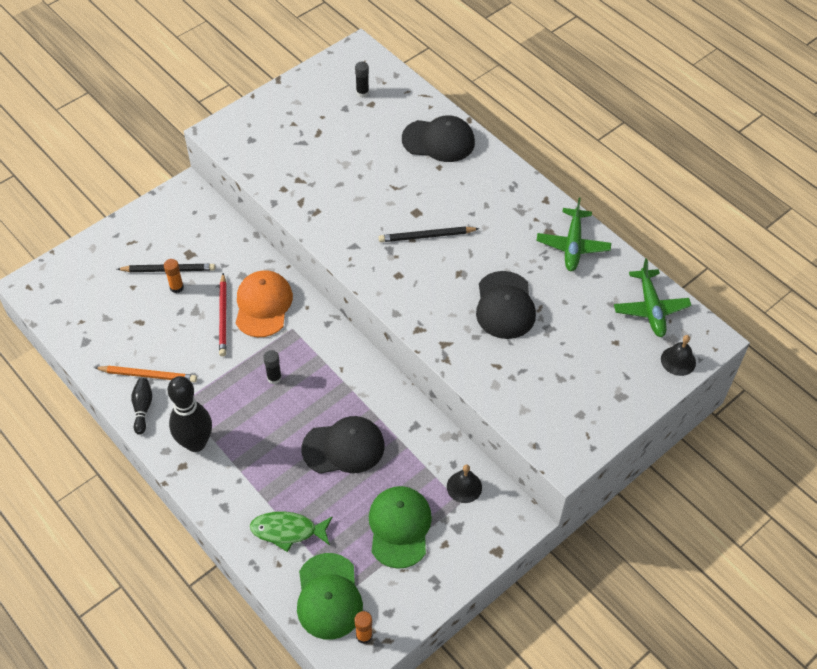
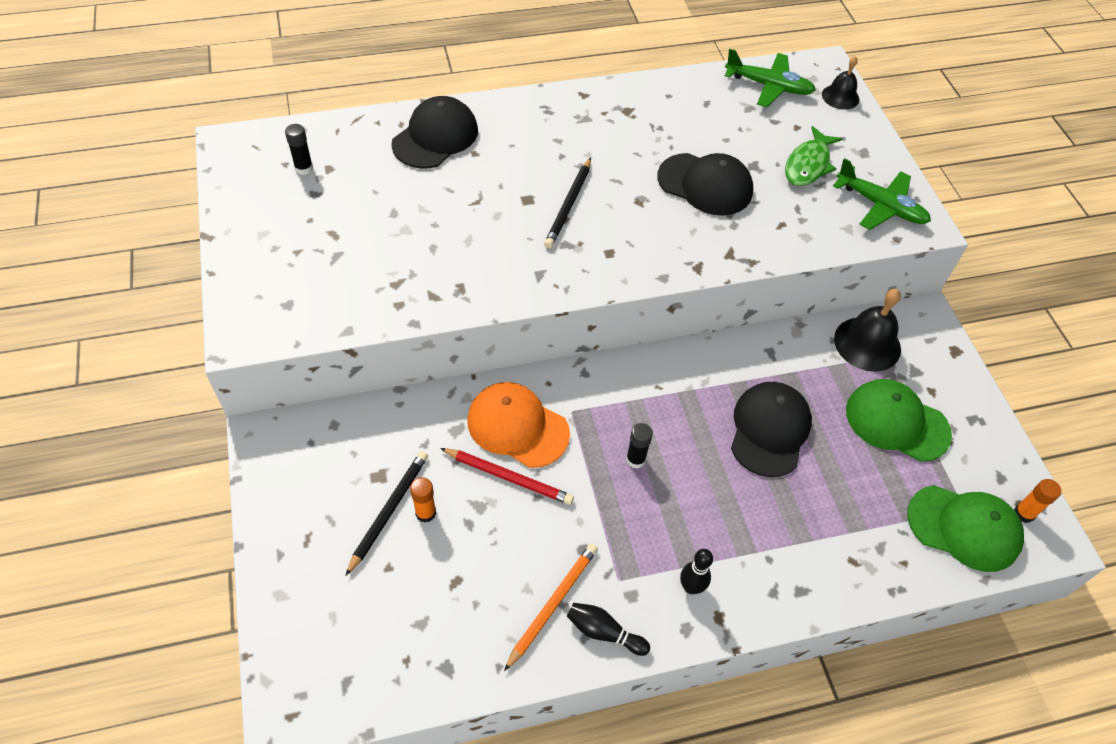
camera: 65 degrees left, 0 degrees up
black bowling pin [168,376,212,452] -> black bowling pin [680,549,713,594], size x0.51
green fish [250,511,333,552] -> green fish moved to [785,126,843,186]
black bell [447,464,482,503] -> black bell [834,289,901,372], size x1.60
green plane [536,198,611,271] -> green plane moved to [833,158,931,230]

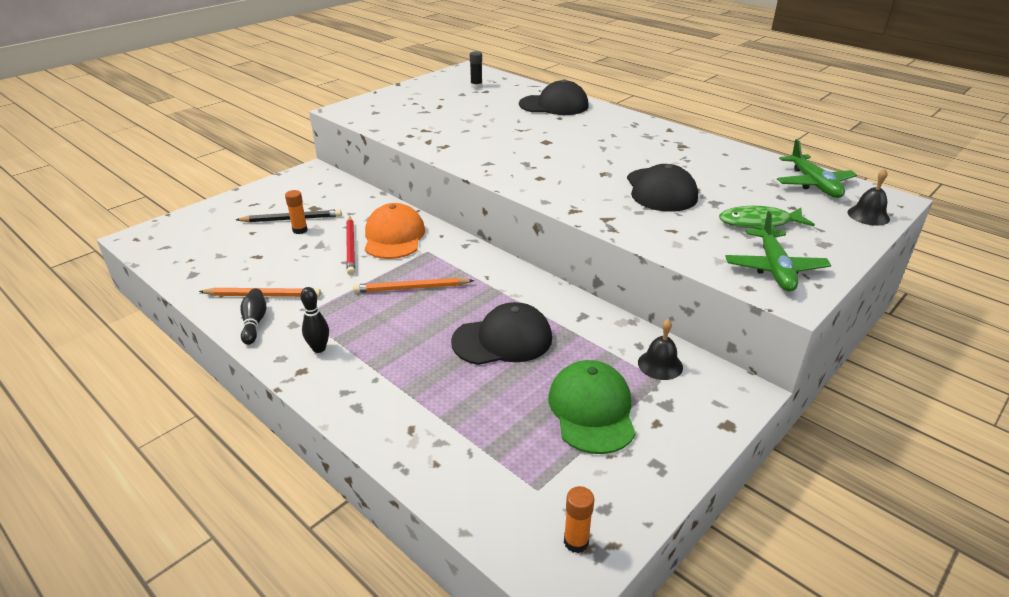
camera: 60 degrees right, 20 degrees down
black pencil [544,157,591,248] -> none
black glue stick [626,423,653,469] -> orange pencil [353,278,474,293]
black bell [834,289,901,372] -> black bell [638,319,683,380], size x0.62
green cap [907,485,1024,572] -> none

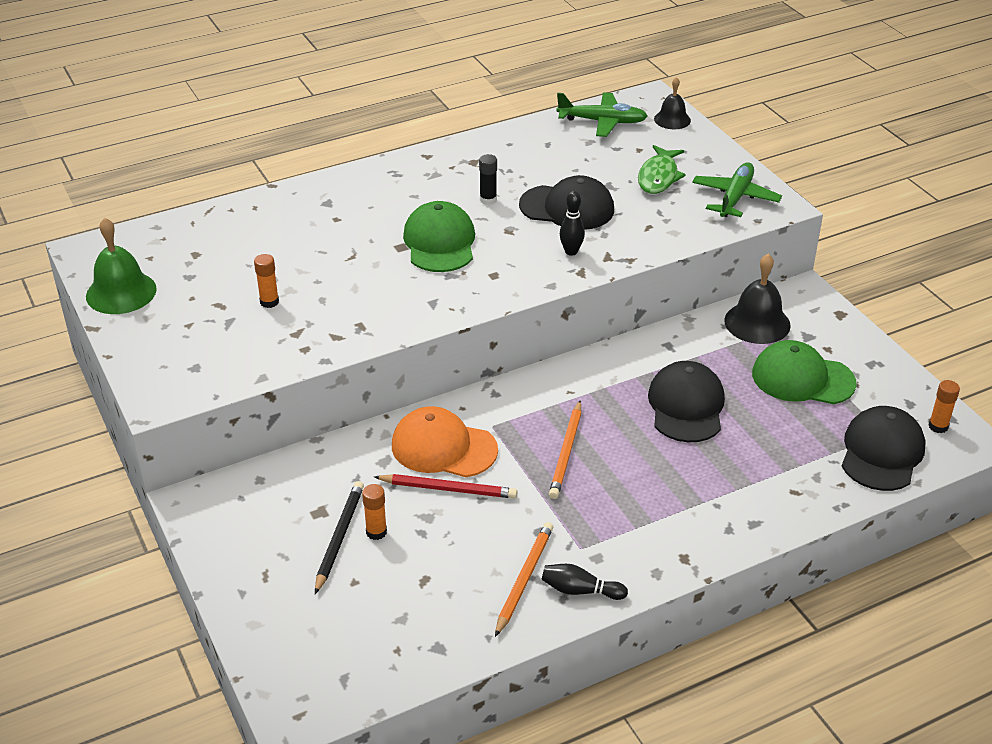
camera: 70 degrees left, 5 degrees up
black bowling pin [300,287,329,353] -> black bowling pin moved to [560,191,585,256]
black glue stick [470,51,483,89] -> black glue stick moved to [479,154,497,205]
black cap [519,80,589,115] -> black cap moved to [842,406,926,491]
black bell [638,319,683,380] -> black bell [724,254,791,344], size x1.60
green plane [725,211,831,292] -> green plane turned 90 degrees counterclockwise [692,162,782,217]
none -> green bell [86,218,157,314]
none -> orange glue stick [254,254,279,308]
none -> green cap [403,201,475,272]

